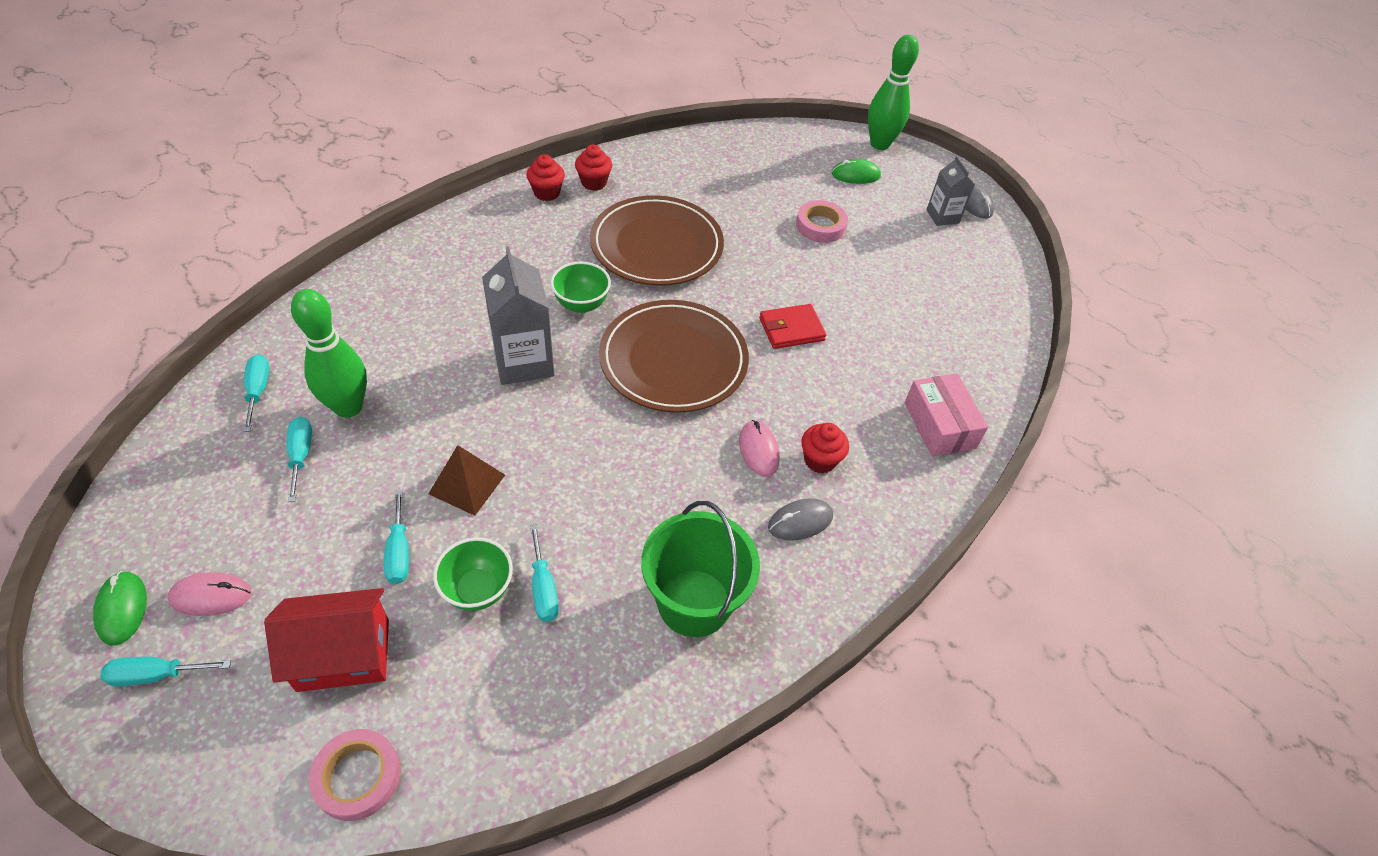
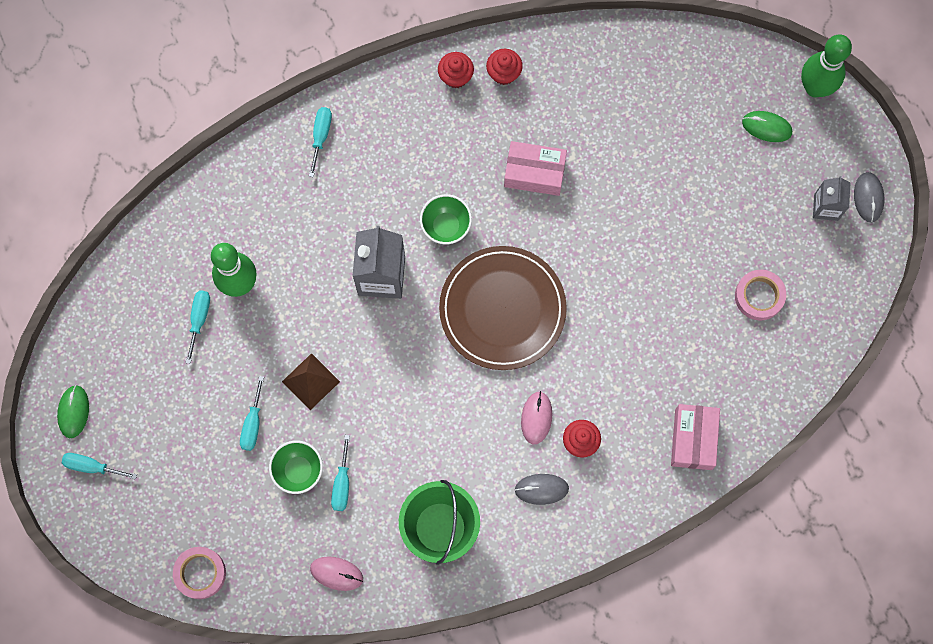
camera: 25 degrees right, 25 degrees up
pink mouse [167,572,252,616] -> pink mouse moved to [310,556,363,591]
turquoise screwdriver [243,355,269,432] -> turquoise screwdriver moved to [309,107,332,177]
red house [264,588,389,692] -> none
brown plate [590,195,724,286] -> pink box [504,141,567,196]
red wallet [759,304,826,349] -> none
pink tape [796,200,848,243] -> pink tape moved to [735,270,786,320]

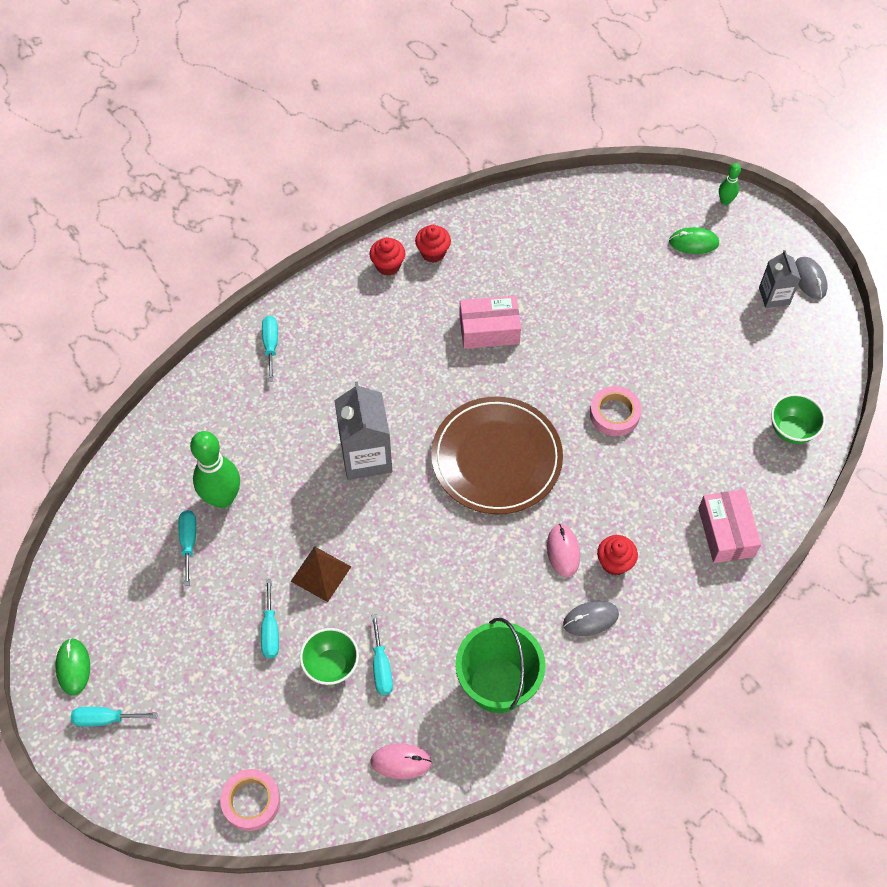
camera: 15 degrees left, 15 degrees down
green bowl [420,194,472,244] -> green bowl moved to [771,394,826,444]
pink tape [735,270,786,320] -> pink tape moved to [590,386,641,436]
green bowling pin [801,34,852,97] -> green bowling pin [719,163,741,205], size x0.48

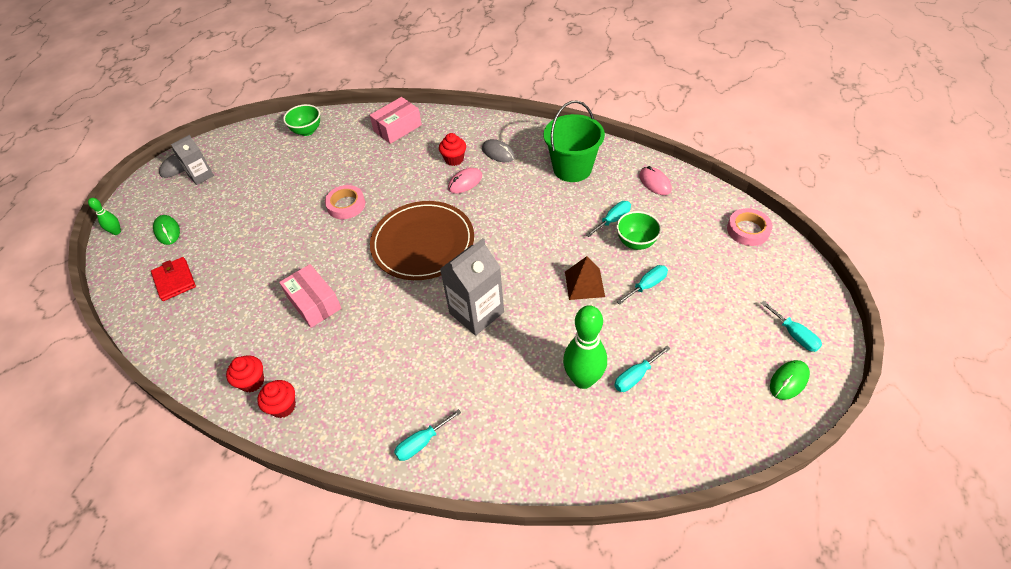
camera: 120 degrees left, 10 degrees down
none -> red wallet [151,257,196,301]

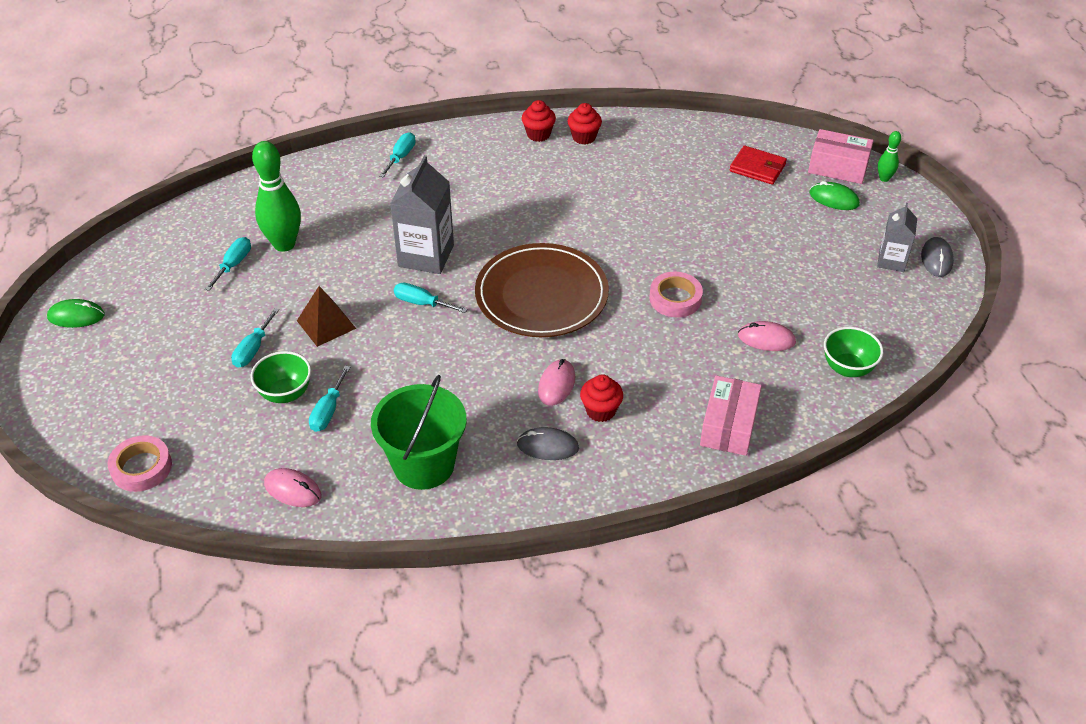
camera: 145 degrees right, 5 degrees down
pink box [279,264,341,328] -> pink box moved to [808,129,874,184]
turquoise screwdriver [761,301,822,352] -> turquoise screwdriver moved to [394,283,468,313]
green mouse [770,360,810,400] -> green mouse turned 75 degrees clockwise [47,299,104,328]
none -> pink mouse [738,321,796,351]

